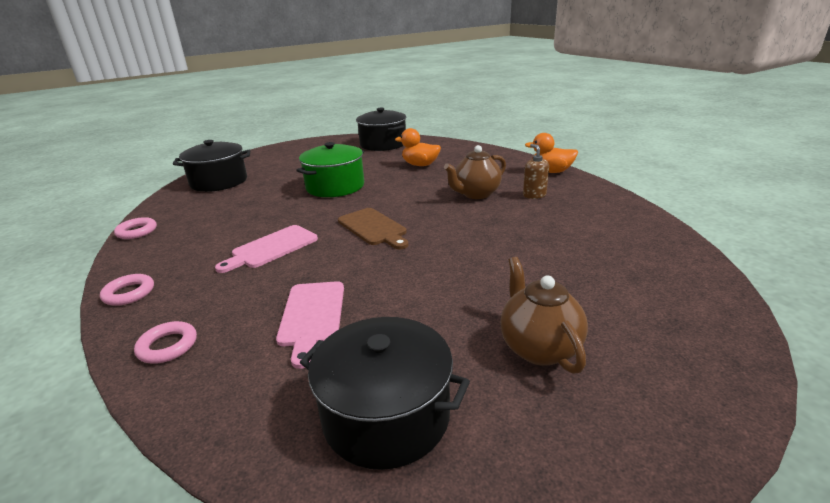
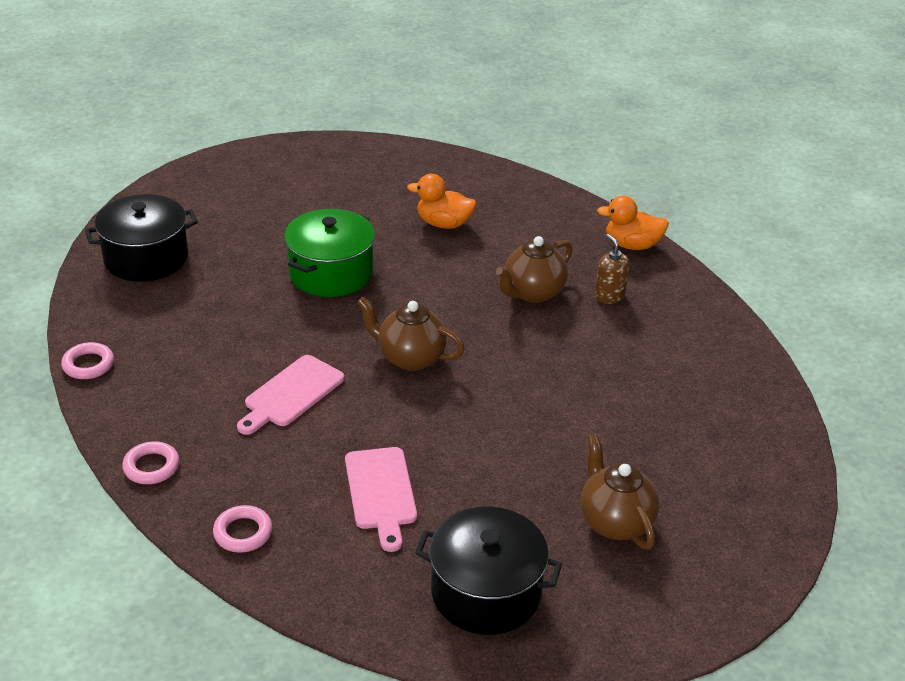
camera: 10 degrees left, 10 degrees up
brown cutting board [338,208,408,249] -> brown teapot [357,297,465,371]
black pot [356,108,406,151] -> none

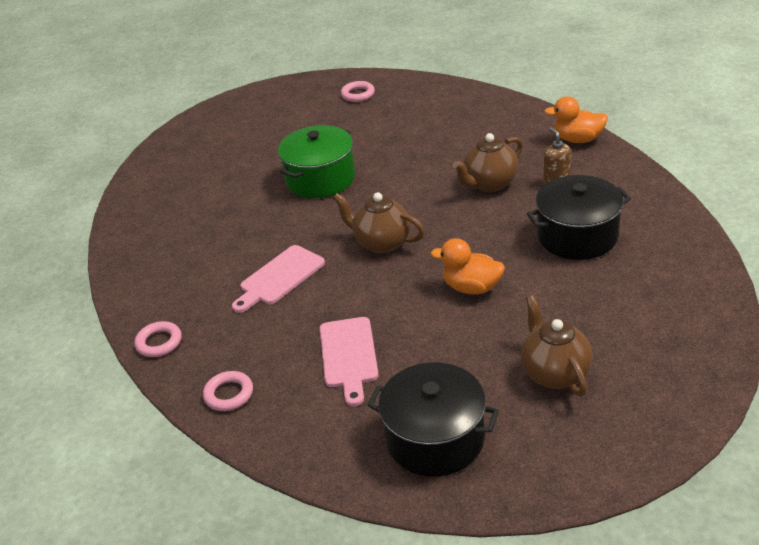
camera: 10 degrees right, 0 degrees up
pink ring [61,342,114,379] -> pink ring moved to [341,81,375,102]
black pot [85,194,198,282] -> black pot moved to [527,175,631,260]
orange duck [407,174,476,229] -> orange duck moved to [430,238,505,294]

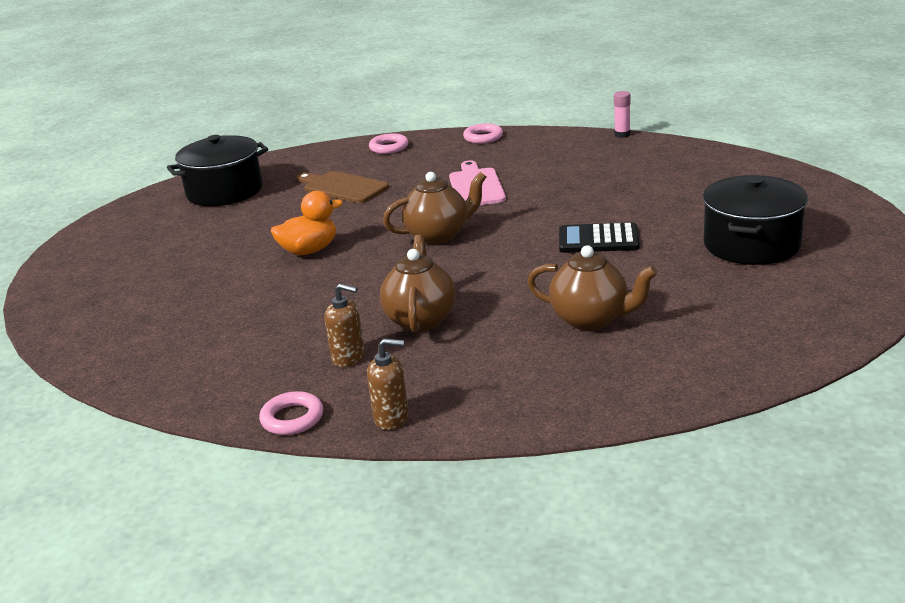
camera: 130 degrees right, 10 degrees down
green pot [278,125,355,198] -> black calculator [559,222,640,253]
pink cutting board [320,317,379,406] -> brown cutting board [296,171,389,203]
pink ring [341,81,375,102] -> pink ring moved to [259,391,323,435]
brown teapot [521,295,593,396] -> brown teapot moved to [527,245,658,330]
black pot [527,175,631,260] -> black pot moved to [703,175,808,265]
orange duck [544,97,608,143] -> brown soap dispenser [367,339,409,430]
none -> pink glue stick [614,91,631,138]

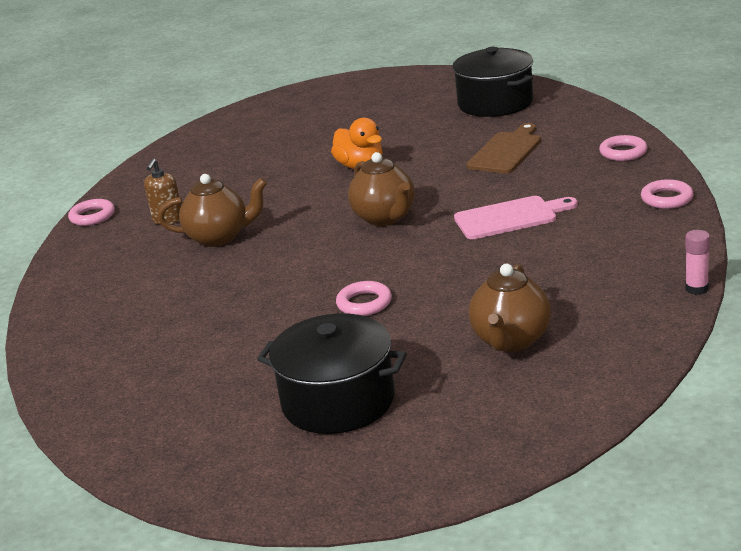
camera: 85 degrees right, 0 degrees up
brown soap dispenser [367,339,409,430] -> none
brown teapot [527,245,658,330] -> brown teapot moved to [469,264,551,352]
black calculator [559,222,640,253] -> pink ring [336,281,392,316]

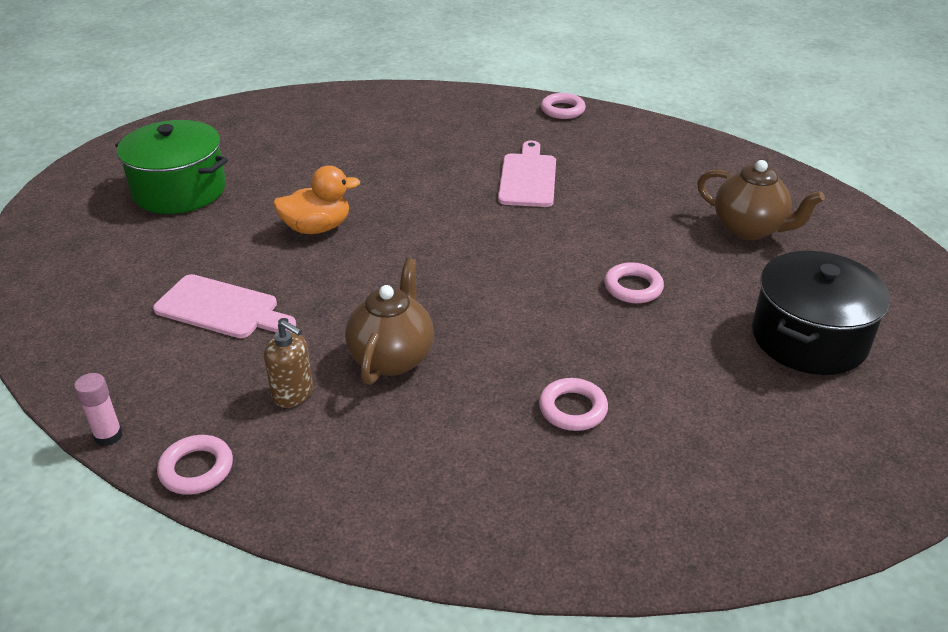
camera: 75 degrees left, 10 degrees up
brown teapot [348,152,415,226] -> none
black pot [452,47,533,117] -> none
brown cutting board [466,123,541,174] -> none
pink ring [599,135,647,161] -> pink ring moved to [539,378,608,431]
pink glue stick [685,230,710,295] -> pink glue stick moved to [74,373,123,446]
none -> green pot [115,120,228,214]
none -> pink cutting board [153,274,296,338]

